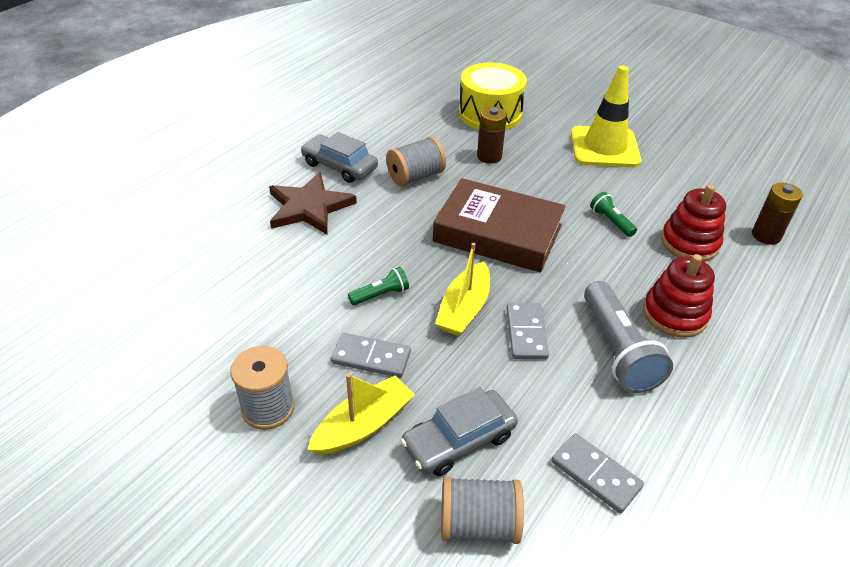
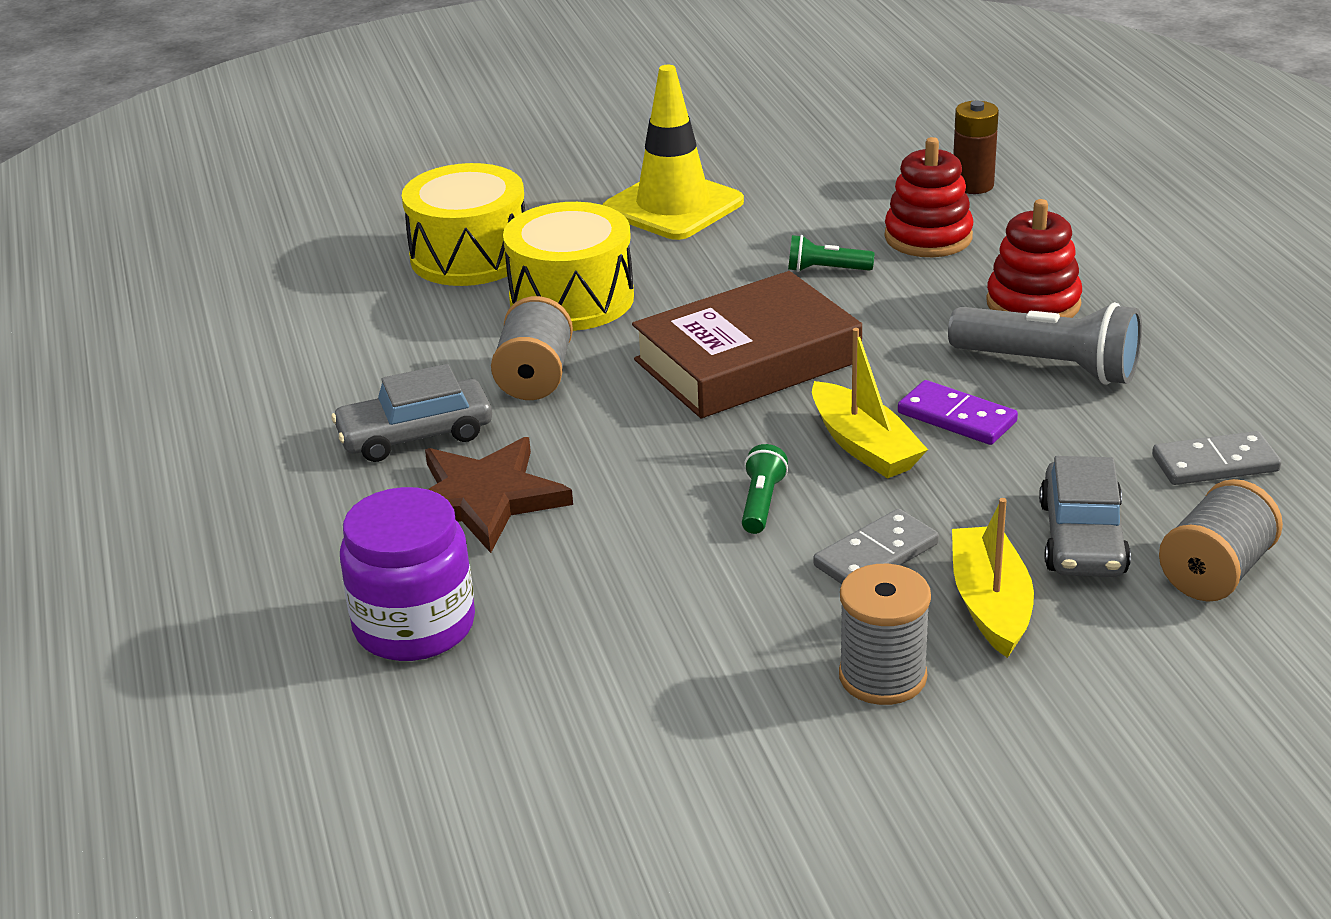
camera: 50 degrees left, 10 degrees down
brown battery [477,107,507,164] -> yellow drum [503,202,634,331]
grey domino [506,302,549,360] -> purple domino [898,380,1018,445]
none -> purple jar [340,487,475,661]

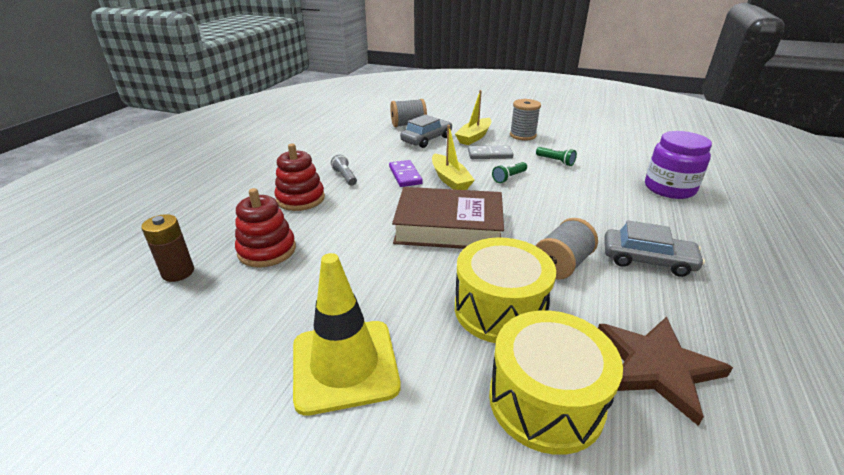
camera: 145 degrees left, 0 degrees up
brown star [425,437,573,553] -> brown star moved to [598,317,733,426]
green flashlight [788,235,875,272] -> green flashlight moved to [536,147,577,166]
yellow boat [812,328,928,479] -> yellow boat turned 150 degrees clockwise [432,125,475,190]
grey flashlight [948,302,1142,385] -> grey flashlight [331,154,357,186], size x0.50
grey domino [1152,431,1282,485] -> none

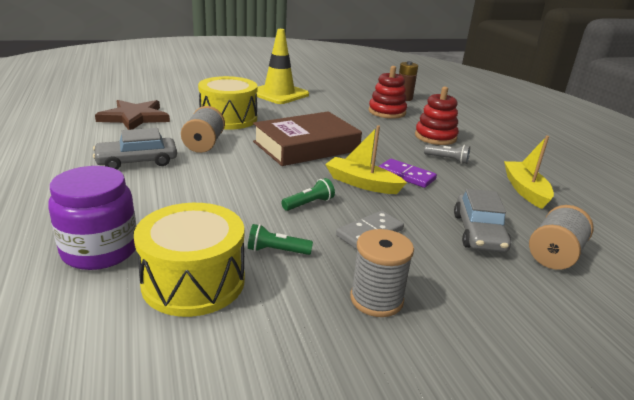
camera: 140 degrees right, 5 degrees down
yellow boat [455,90,491,145] -> yellow boat moved to [504,136,554,209]
yellow drum [489,310,623,455] -> yellow drum moved to [134,203,245,317]
green flashlight [492,162,527,183] -> green flashlight turned 45 degrees clockwise [281,178,335,211]

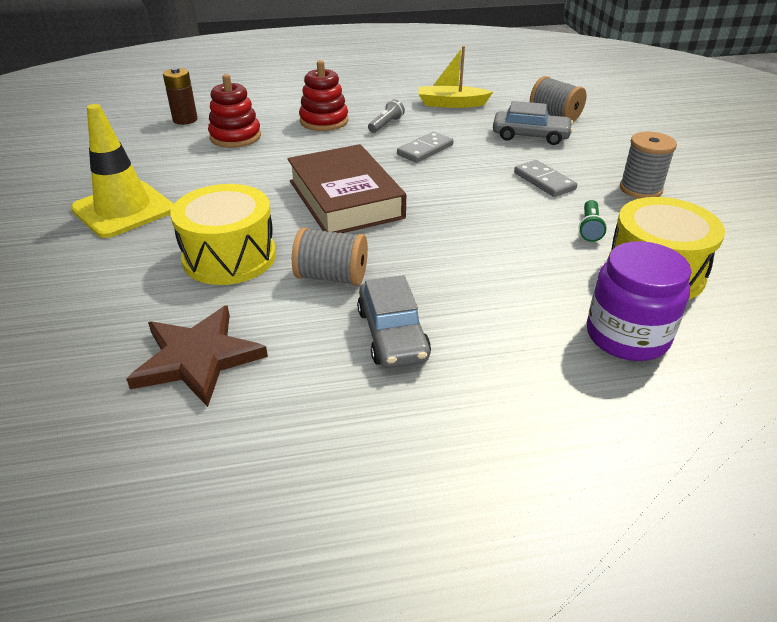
camera: 80 degrees left, 10 degrees up
green flashlight [281,178,335,211] -> none
yellow boat [325,125,407,194] -> none
purple domino [379,159,437,188] -> grey domino [397,132,454,163]

